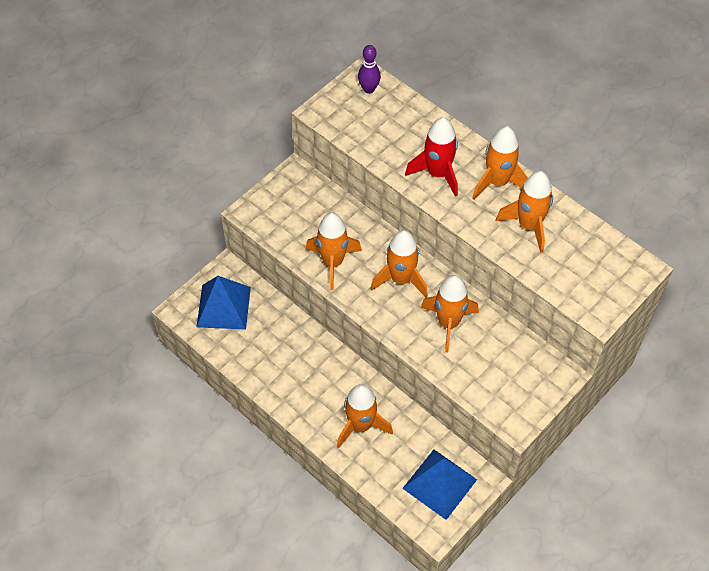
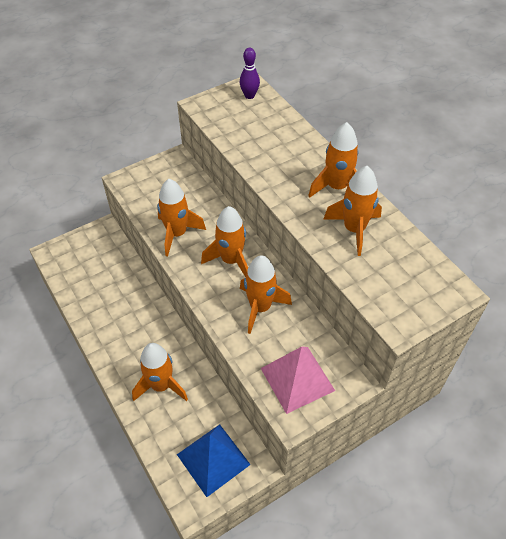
camera: 15 degrees right, 5 degrees down
blue pyramid [197,276,251,329] -> none
red rocket [405,117,458,197] -> none
none -> pink pyramid [261,346,335,414]

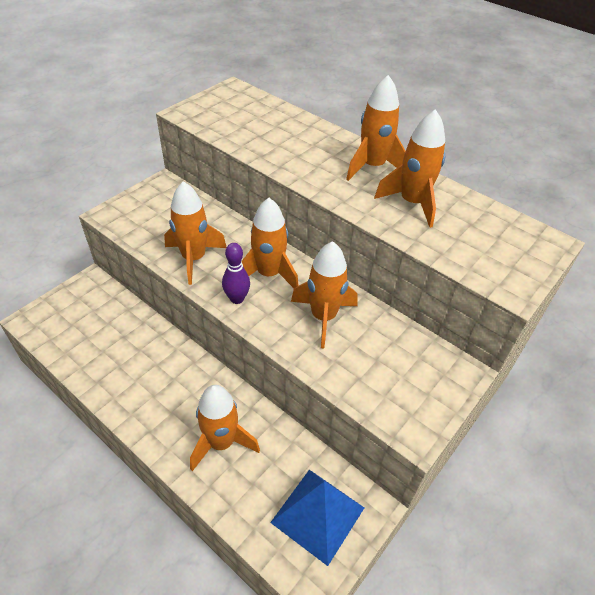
camera: 20 degrees left, 5 degrees down
purple bowling pin [240,48,260,99] -> purple bowling pin moved to [222,243,250,304]
pink pyramid [261,346,335,414] -> none

